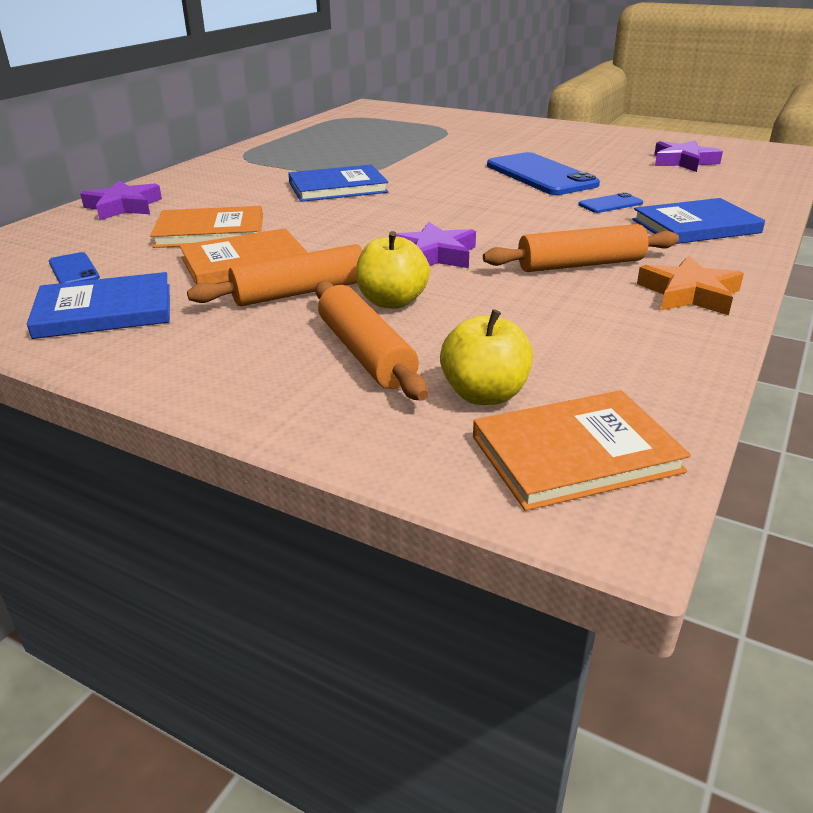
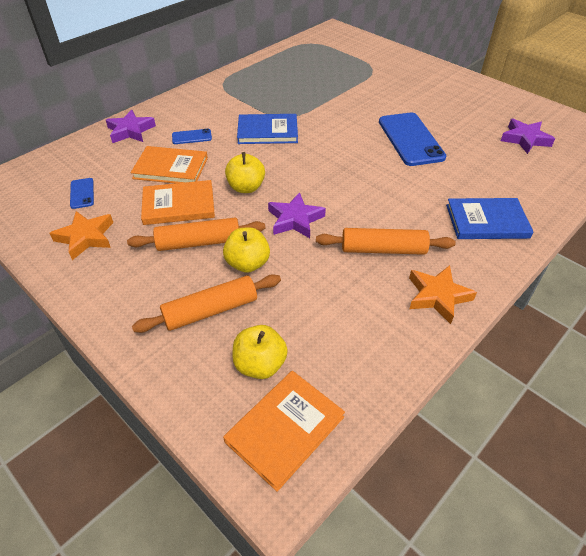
camera: 15 degrees right, 15 degrees up
blue book [27,272,170,339] -> orange star [50,211,113,260]
orange rolling pin [315,281,428,400] -> orange rolling pin turned 75 degrees clockwise [132,274,281,333]
orange book [473,390,691,511] -> orange book turned 45 degrees counterclockwise [223,371,345,492]
blue phone [578,192,643,213] -> blue phone moved to [172,129,212,144]
none -> yellow apple [225,152,265,193]

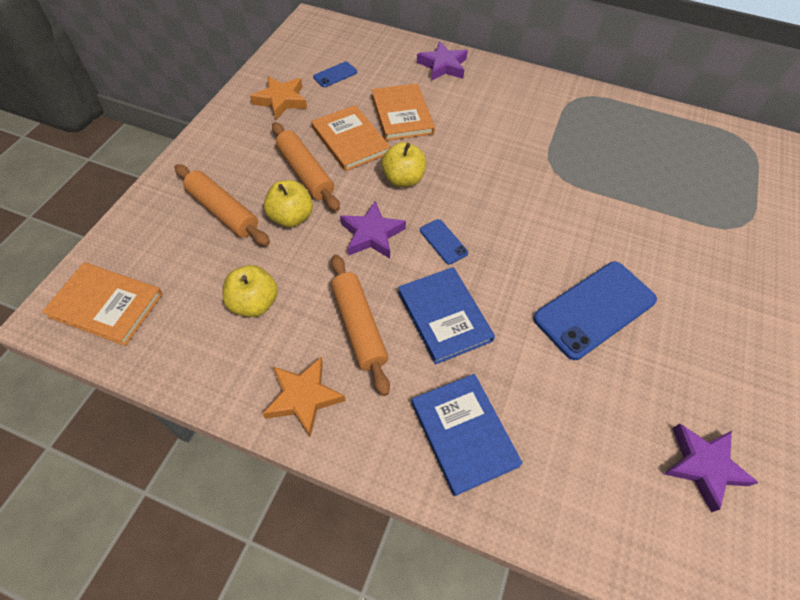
camera: 65 degrees right, 10 degrees up
blue phone [172,129,212,144] -> blue phone moved to [420,219,468,265]
yellow apple [232,325,288,379] -> yellow apple moved to [223,265,278,317]
blue book [237,114,298,144] -> blue book moved to [398,267,495,365]

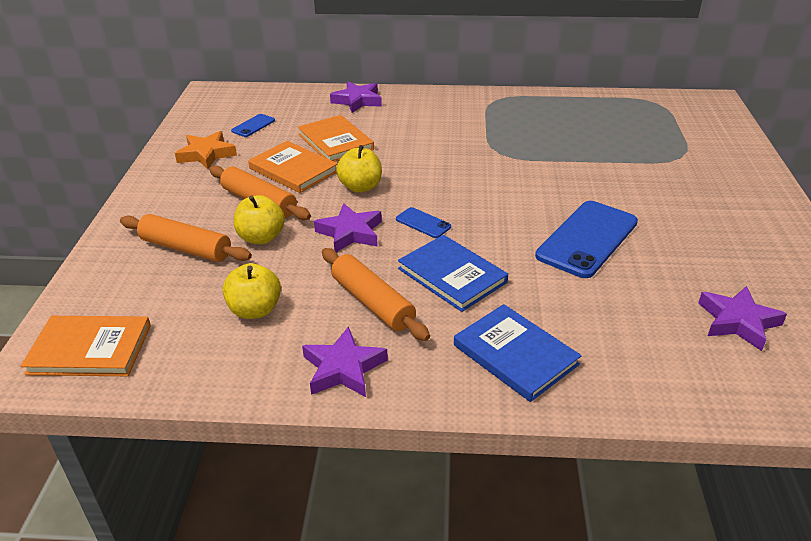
camera: 15 degrees left, 20 degrees down
orange star [262,357,345,437] -> purple star [302,326,388,397]

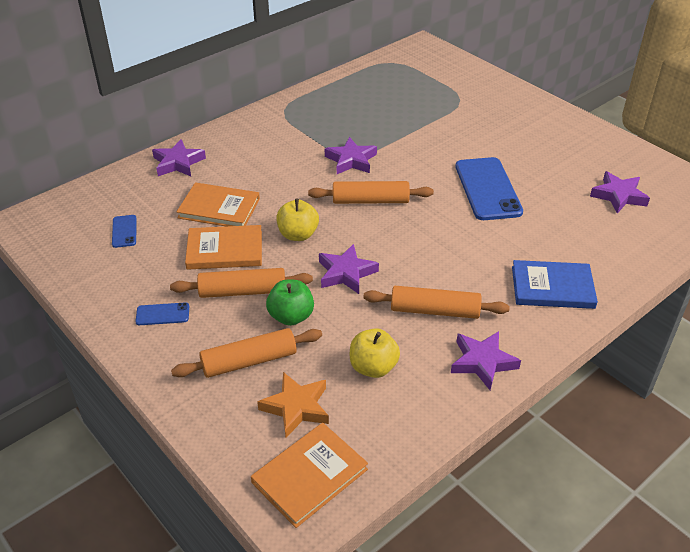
camera: 45 degrees left, 5 degrees up
orange star [175,131,237,169] -> orange star moved to [257,372,329,438]
yellow apple [234,195,285,244] -> green apple [266,280,314,326]
blue phone [396,207,451,238] -> blue phone moved to [135,302,189,325]
blue book [398,235,508,312] -> none
none -> orange rolling pin [308,181,434,204]
none -> purple star [325,137,377,174]

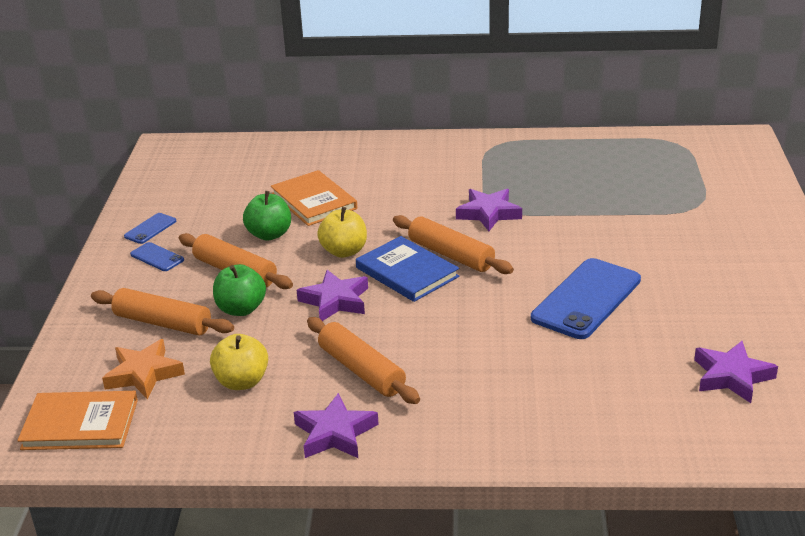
camera: 45 degrees right, 10 degrees down
blue phone [112,215,137,248] -> blue phone moved to [124,213,176,244]
purple star [152,139,206,176] -> none
orange book [185,225,262,270] -> green apple [243,191,291,241]
blue book [512,260,598,309] -> blue book moved to [356,236,459,302]

